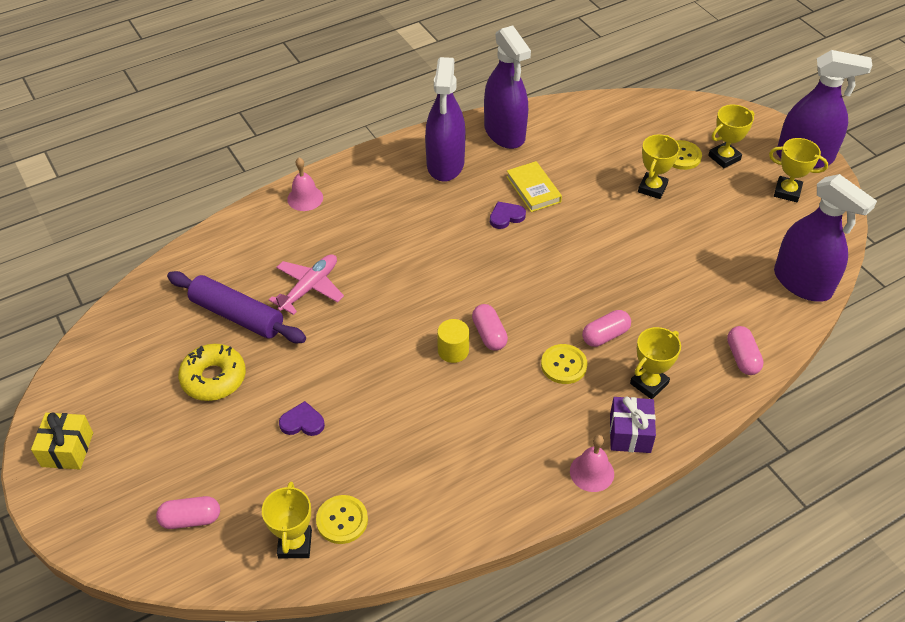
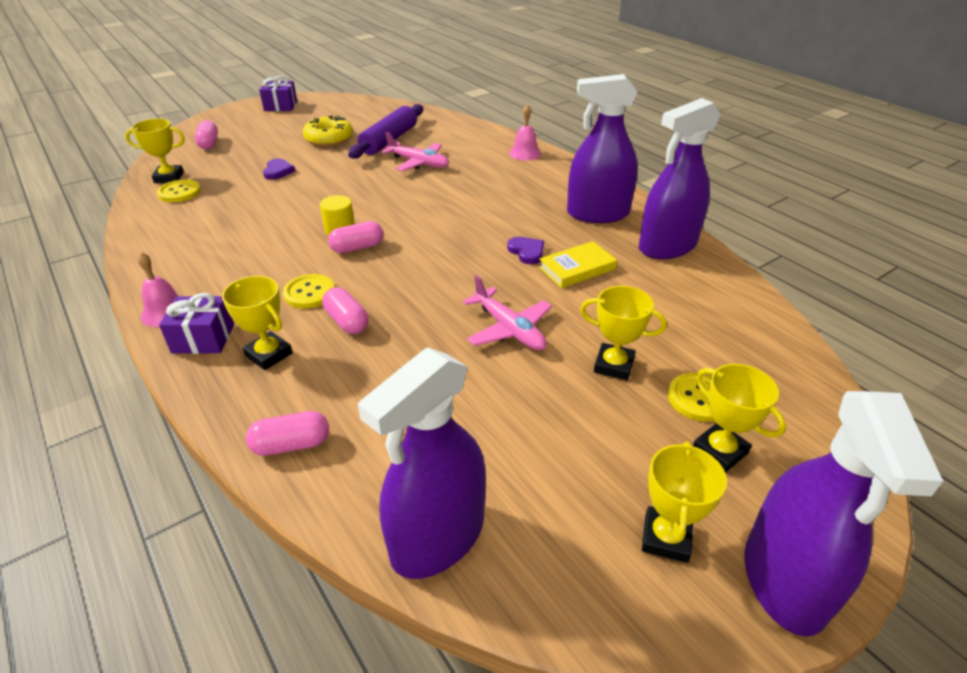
camera: 85 degrees right, 10 degrees down
yellow gift [31,412,93,469] -> purple gift [259,75,297,111]
none -> pink plane [463,275,552,350]

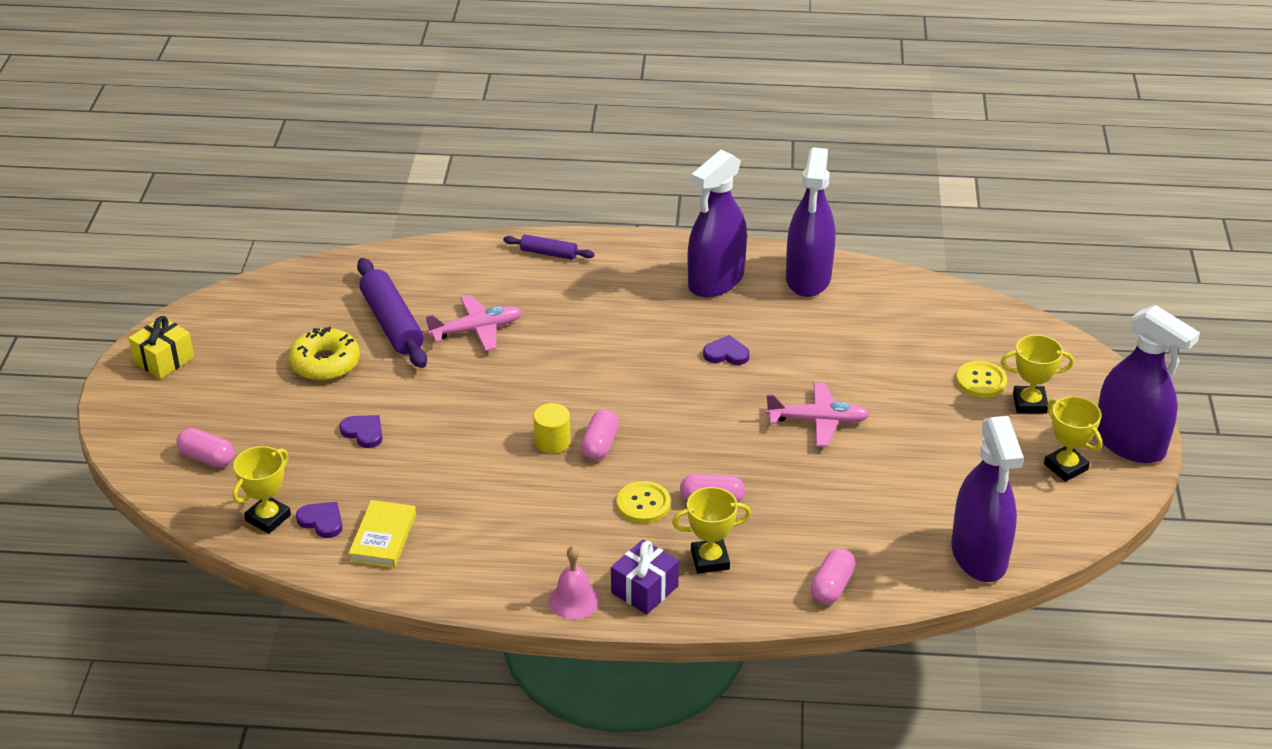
camera: 50 degrees left, 0 degrees up
yellow button [157,179,201,202] -> purple heart [296,502,343,538]
purple gift [259,75,297,111] -> yellow gift [129,316,194,379]
pink bell [509,105,541,160] -> purple rolling pin [503,235,594,260]
yellow book [539,241,617,288] -> yellow book moved to [349,500,416,568]
yellow trophy [580,286,667,380] -> none

